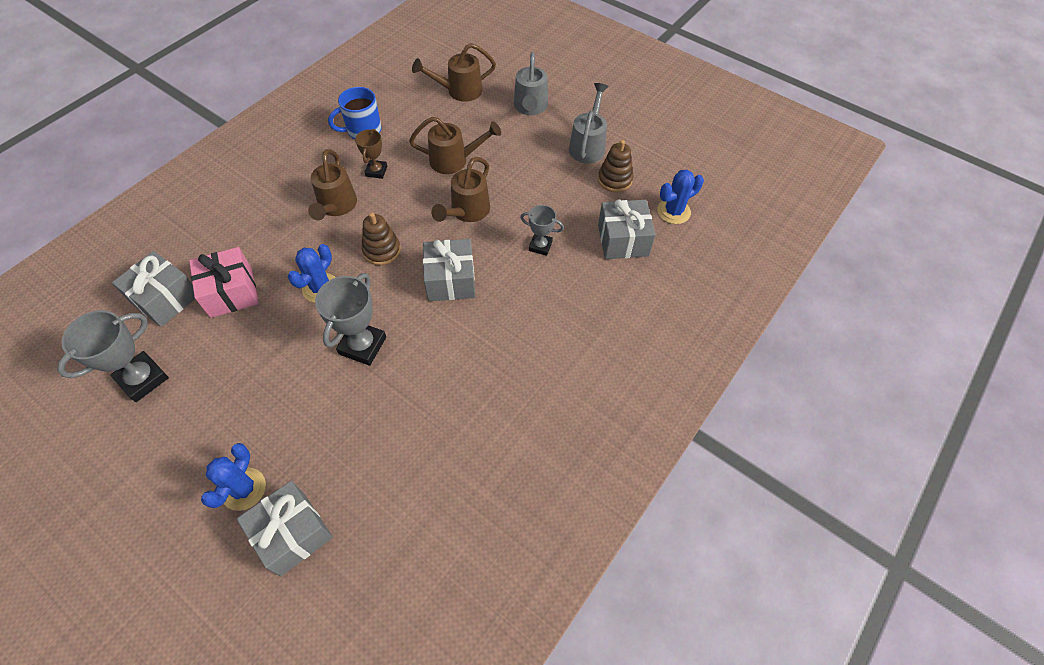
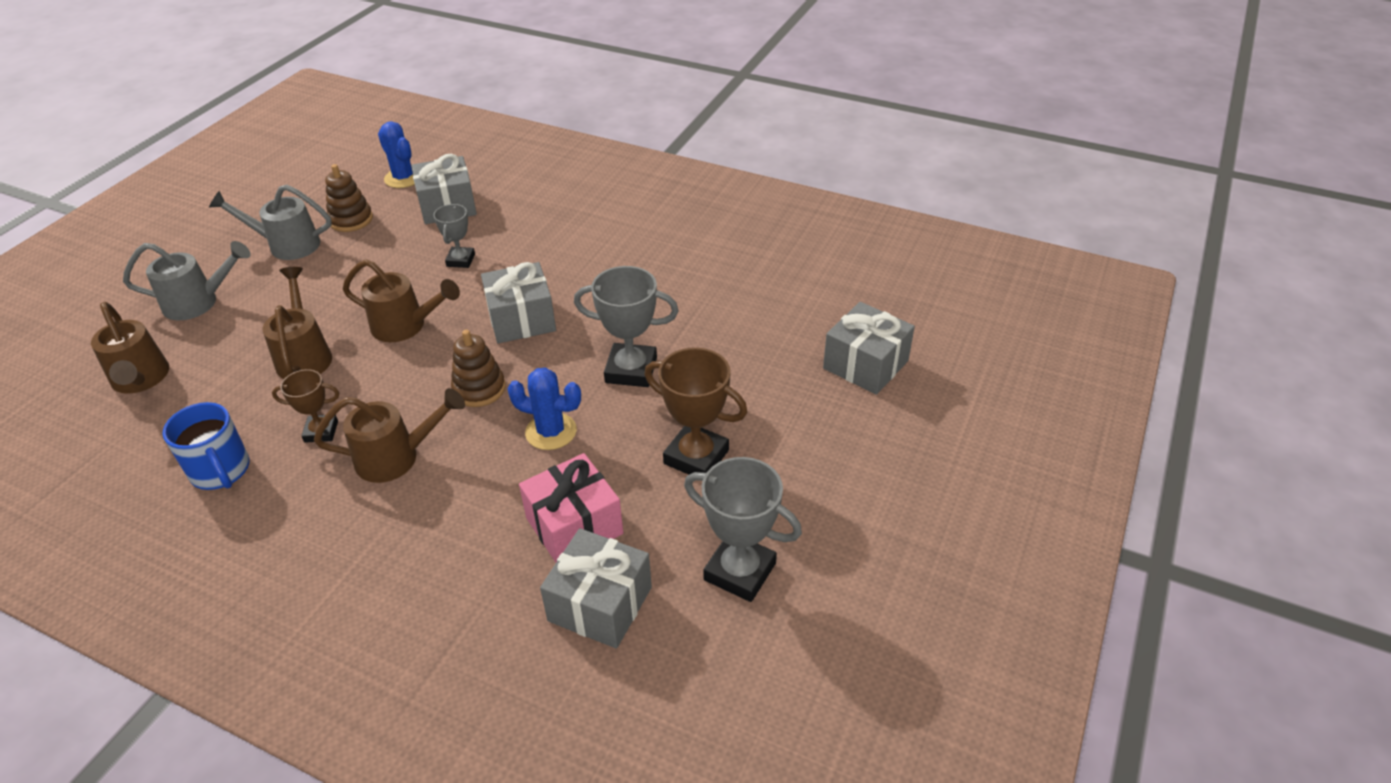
camera: 100 degrees left, 15 degrees down
blue cactus [201,443,266,511] -> none
none -> brown trophy [645,347,748,475]

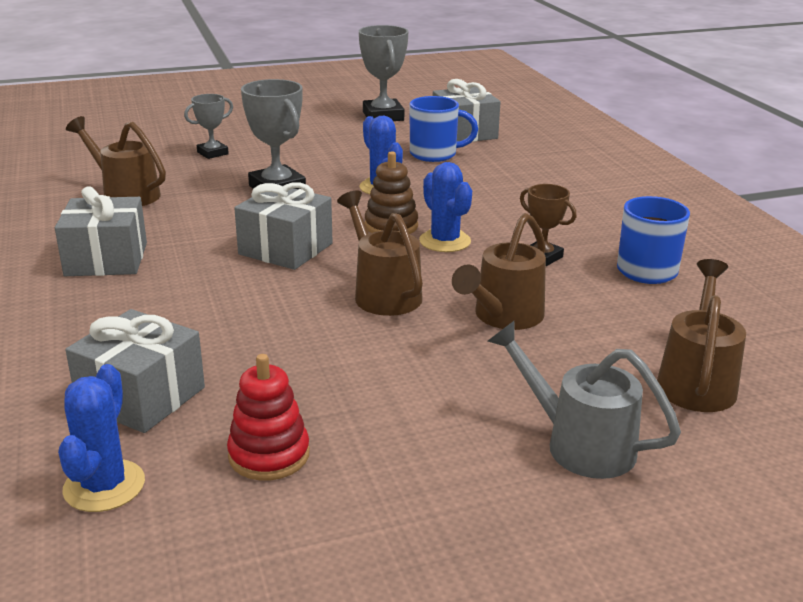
camera: 135 degrees left, 15 degrees down
grey watering can [209,185,332,260] -> none
brown watering can [314,388,465,483] -> brown watering can moved to [66,116,166,206]
brown stacking toy [325,164,373,232] -> red stacking toy [227,354,310,481]
grey trophy [433,204,475,268] -> grey trophy moved to [184,94,233,159]
pink gift [519,453,623,562] -> blue mug [410,96,478,162]
brown trophy [645,347,748,475] -> none
grey gift [823,302,915,395] -> grey gift moved to [55,186,147,276]
none -> blue cactus [419,162,472,252]

